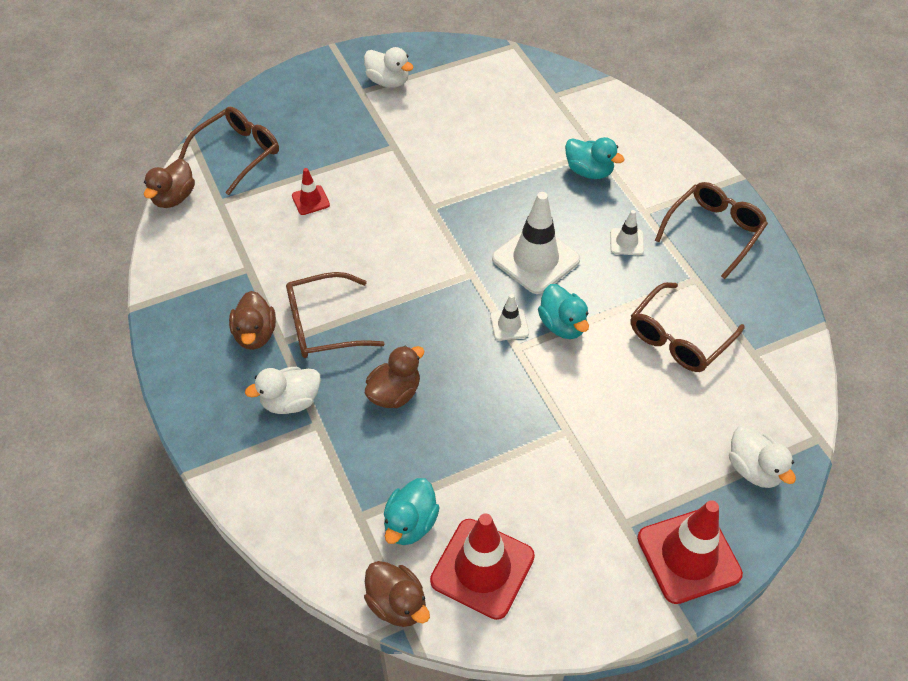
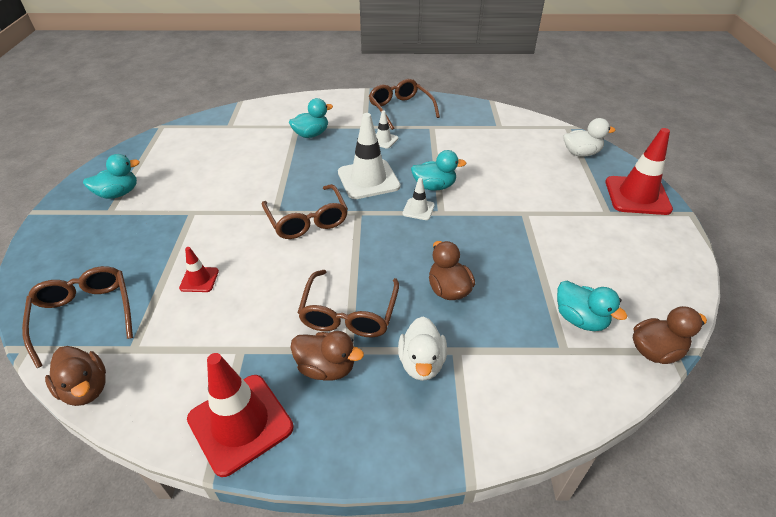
camera: 65 degrees left, 10 degrees down
white duck [364,47,414,88] -> turquoise duck [83,154,140,199]
red traffic cone [430,513,535,620] -> red traffic cone moved to [187,353,293,477]
brown glasses [631,282,745,372] -> brown glasses moved to [262,184,348,239]

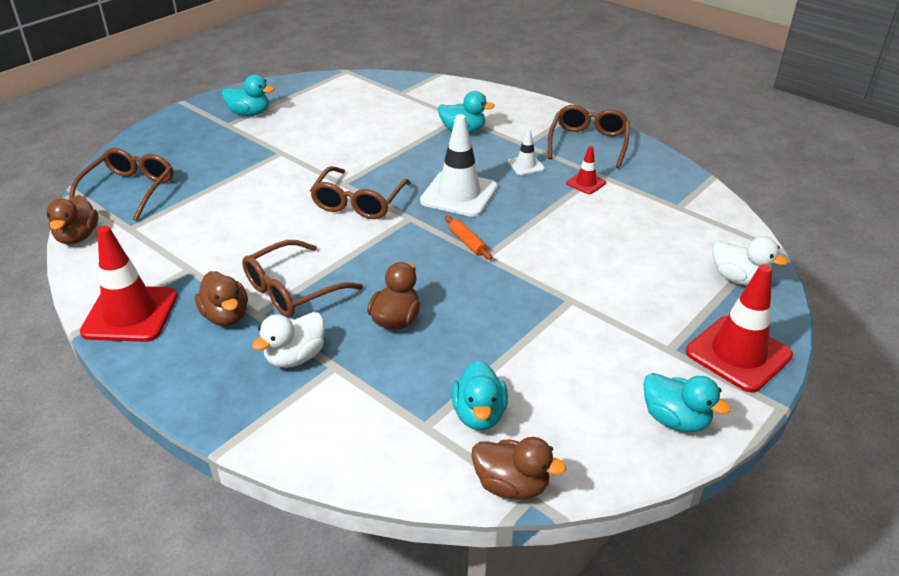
camera: 40 degrees right, 5 degrees down
red traffic cone [179,247,219,292] -> red traffic cone moved to [566,146,606,194]
white traffic cone [403,178,435,220] -> orange rolling pin [445,216,492,260]
turquoise duck [411,150,466,191] -> turquoise duck moved to [643,373,731,432]

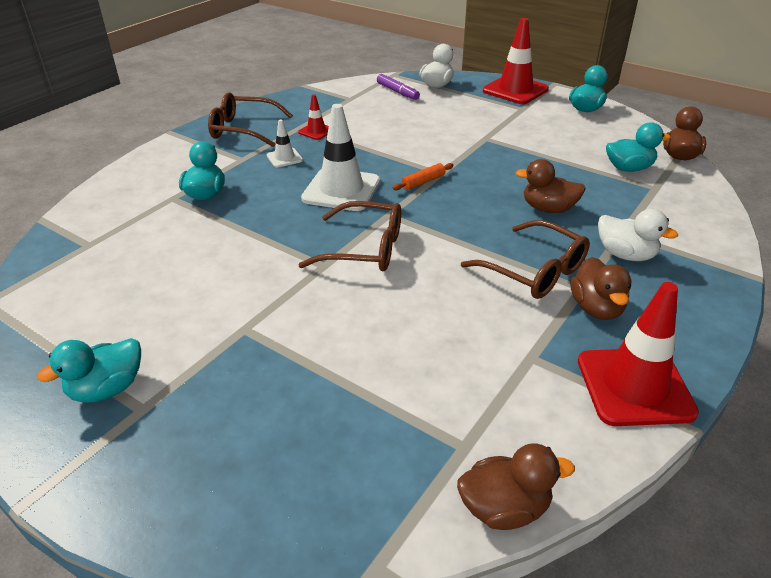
camera: 95 degrees left, 0 degrees up
brown glasses [69,148,173,221] -> none
brown duck [195,271,248,326] -> brown duck turned 120 degrees clockwise [571,257,632,320]
turquoise duck [222,75,274,116] -> turquoise duck turned 135 degrees counterclockwise [37,338,141,403]
none -> purple marker [377,74,420,100]

